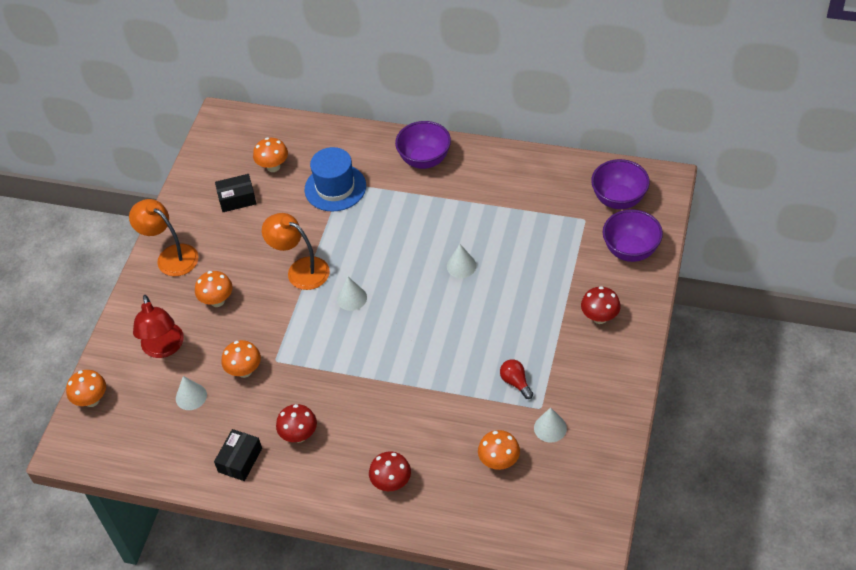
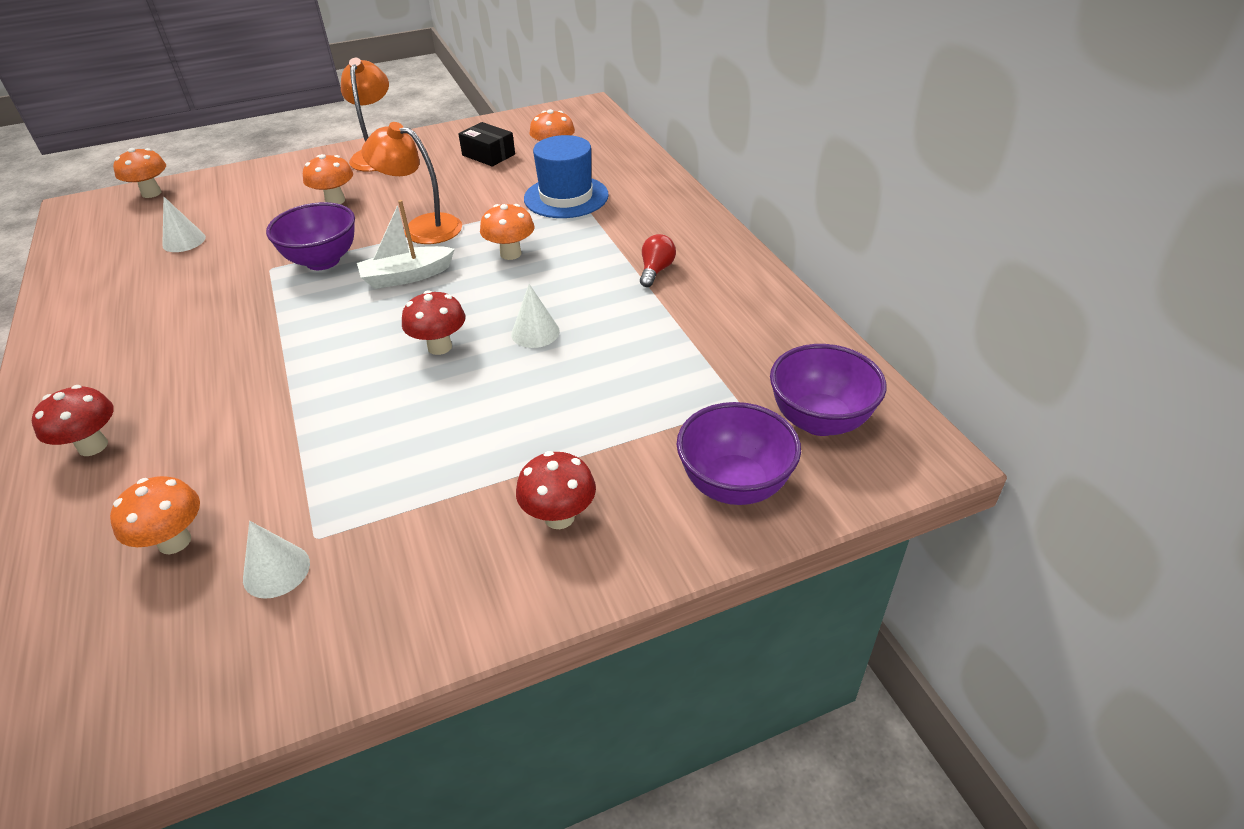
camera: 50 degrees right, 10 degrees down
red lamp [133,295,184,358] -> none
black box [214,429,262,481] -> none
orange mushroom [222,340,261,378] -> orange mushroom moved to [480,204,534,260]
orange lamp [262,213,330,290] -> orange lamp turned 60 degrees counterclockwise [362,122,462,244]
red mushroom [276,404,317,443] -> red mushroom moved to [402,290,465,355]
white cone [337,277,367,311] -> white boat [357,200,455,289]
purple bowl [395,121,451,169] -> purple bowl moved to [266,202,355,270]
red light bulb [500,359,533,399] -> red light bulb moved to [640,234,676,287]

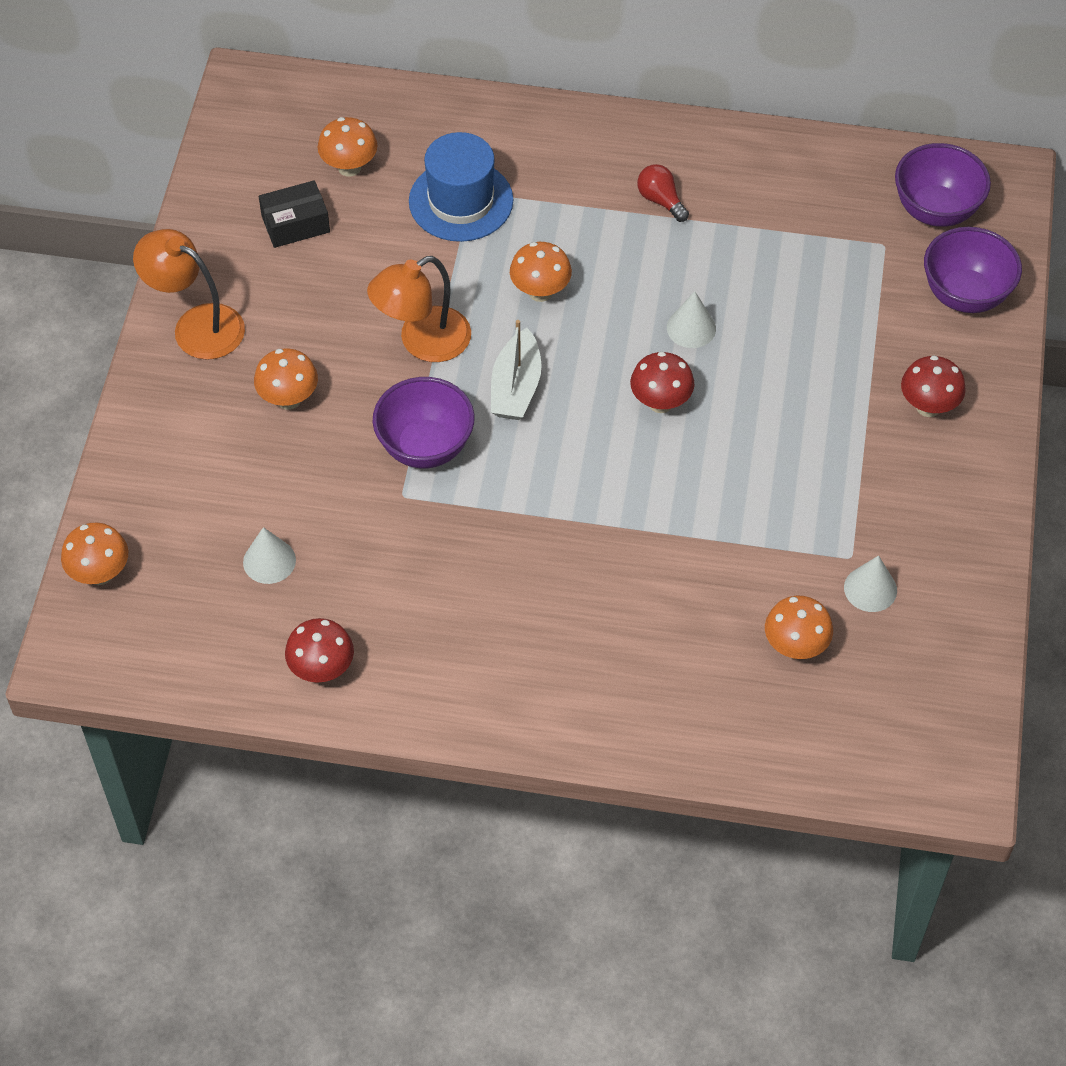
camera: 60 degrees left, 15 degrees up
red mushroom [32,385,114,456] -> red mushroom moved to [285,618,354,683]

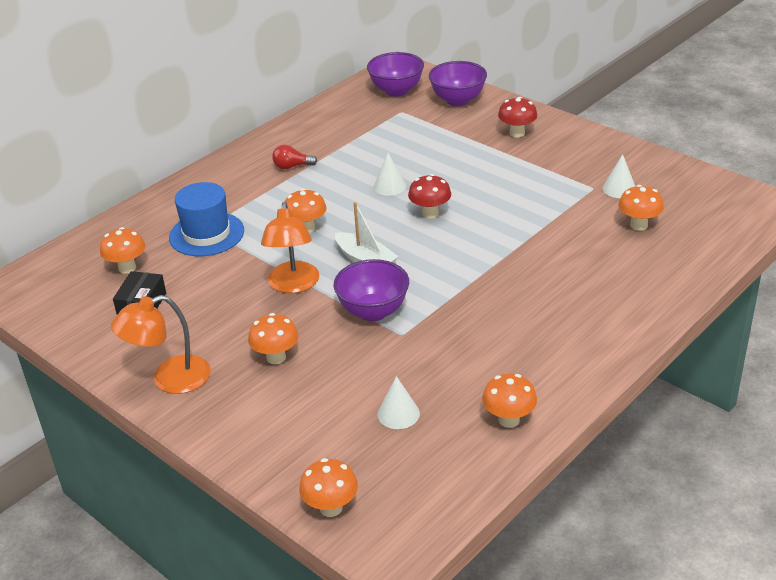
camera: 55 degrees left, 20 degrees down
red mushroom [285,618,354,683] -> orange mushroom [482,374,537,428]

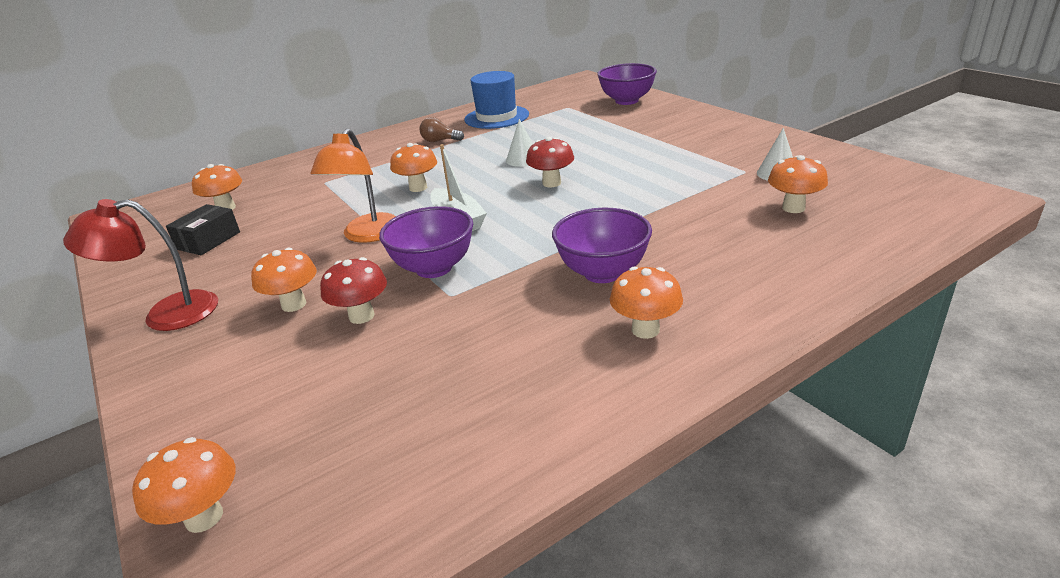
camera: 15 degrees right, 5 degrees down
orange lamp [111,295,211,394] -> red lamp [63,199,218,331]
blue hat [169,182,244,256] -> blue hat moved to [465,71,529,129]
red light bulb [272,145,317,169] -> brown light bulb [419,117,464,142]
purple bowl [367,52,424,97] -> purple bowl moved to [552,208,652,283]
white cone [378,376,420,429] -> none
orange mushroom [482,374,537,428] -> orange mushroom moved to [610,267,683,339]
red mushroom [498,97,537,137] -> red mushroom moved to [320,257,387,324]

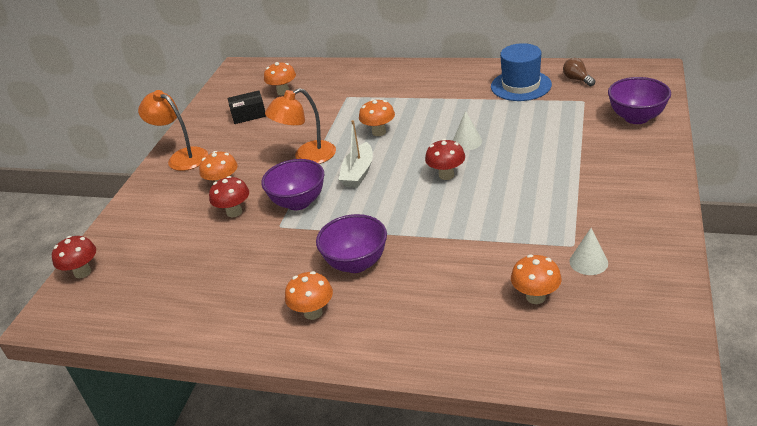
camera: 50 degrees right, 5 degrees up
red lamp [63,199,218,331] -> orange lamp [138,90,208,171]
orange mushroom [132,437,235,533] -> red mushroom [52,236,96,278]
brown light bulb [419,117,464,142] -> brown light bulb moved to [563,58,595,86]

